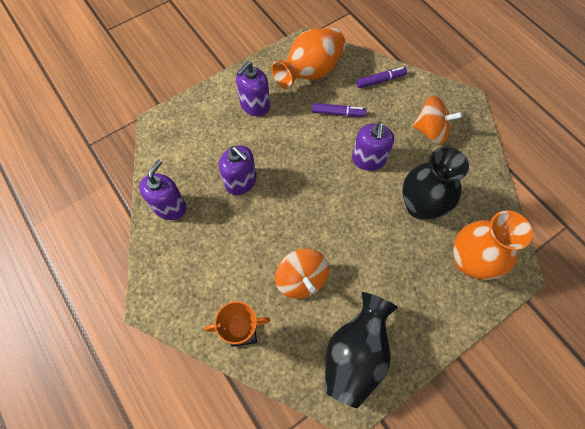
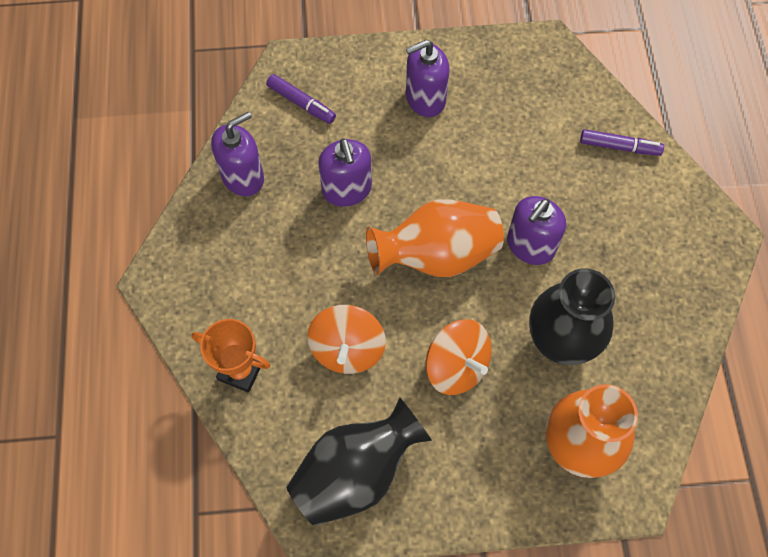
camera: 30 degrees right, 0 degrees up
orange vase [271,28,346,90] -> orange vase moved to [366,199,504,277]
purple marker [312,103,366,116] -> purple marker moved to [266,74,336,124]
orange spinning top [413,96,463,145] -> orange spinning top moved to [426,319,492,395]

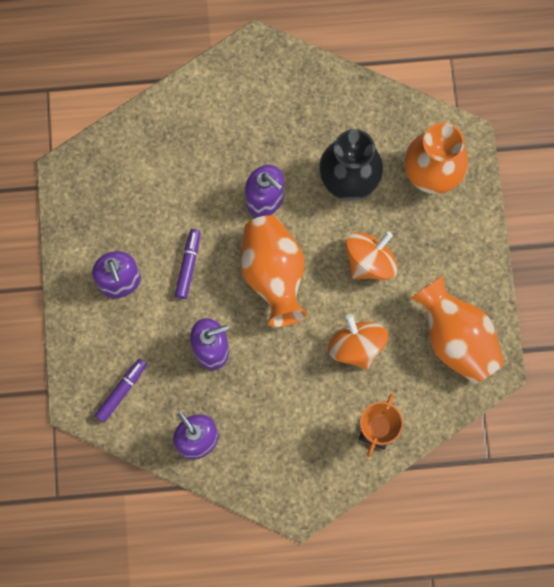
camera: 90 degrees left, 10 degrees up
black vase [286,398,432,526] -> orange vase [411,275,504,384]
orange spinning top [307,305,386,374] -> orange spinning top turned 120 degrees counterclockwise [328,314,388,369]
purple marker [580,129,664,156] -> purple marker moved to [175,229,201,299]

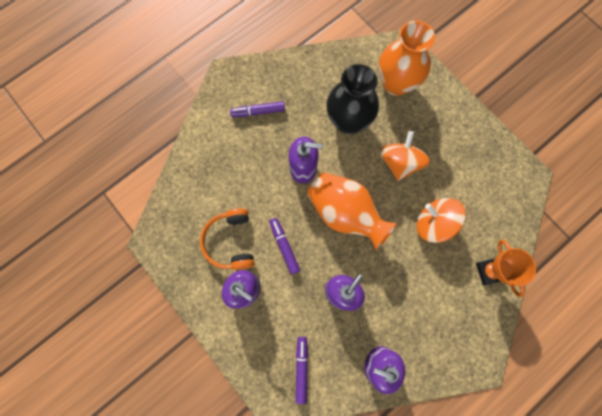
camera: 35 degrees left, 0 degrees up
orange vase [411,275,504,384] -> none
none -> orange headphones [200,208,254,270]
none -> purple marker [230,101,285,117]

